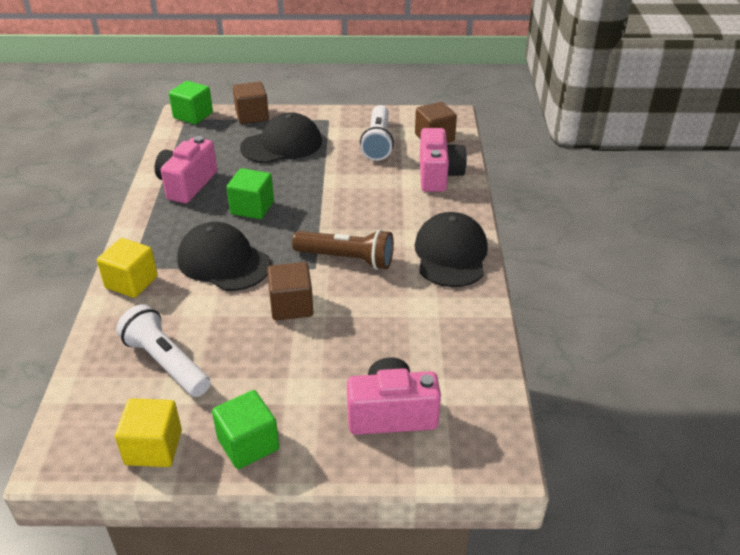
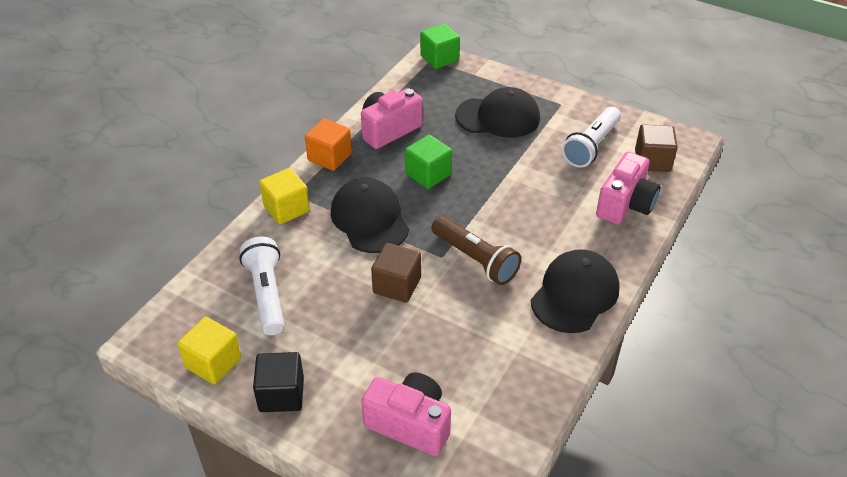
camera: 30 degrees right, 5 degrees up
green cube [212,390,279,469] -> black cube [253,352,304,412]
brown cube [233,82,269,124] -> none
none -> orange cube [305,119,352,171]

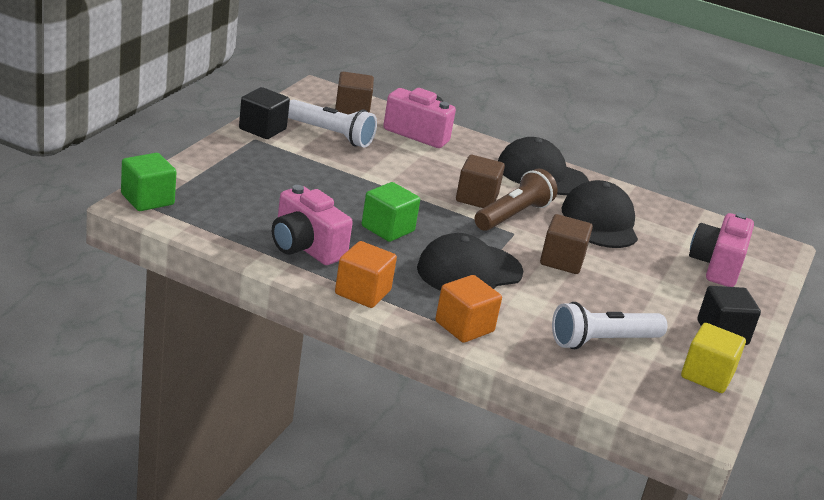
camera: 100 degrees left, 15 degrees down
yellow cube [259,168,310,224] -> orange cube [435,275,502,343]
black cap [455,87,540,138] -> black cap moved to [562,180,638,248]
none -> black cube [239,87,290,139]
none -> brown cube [456,155,505,208]

